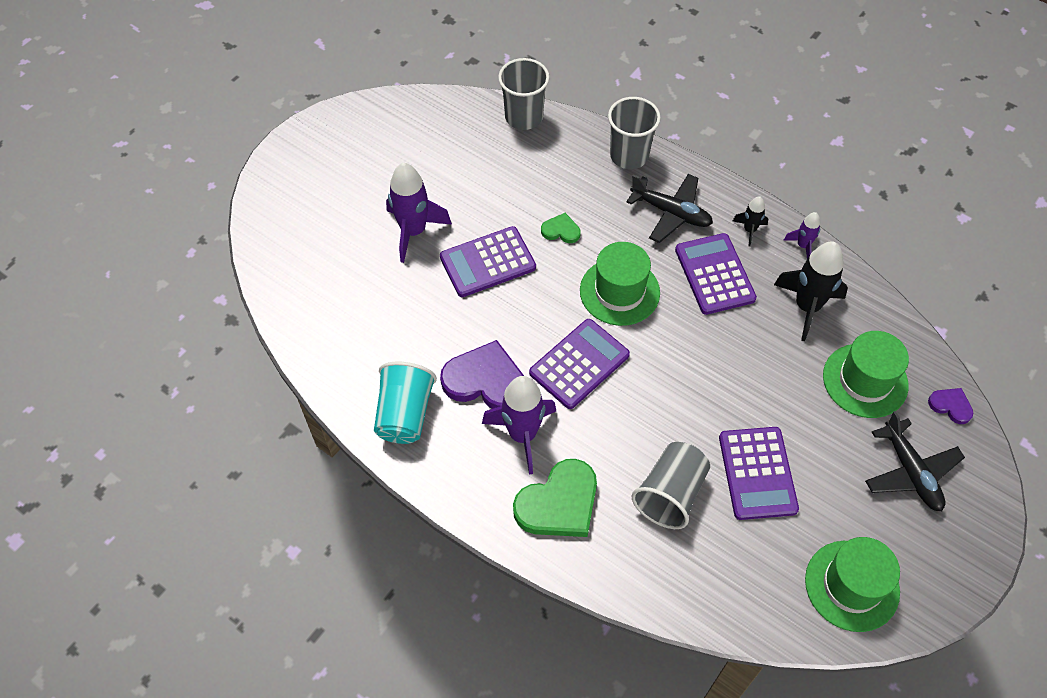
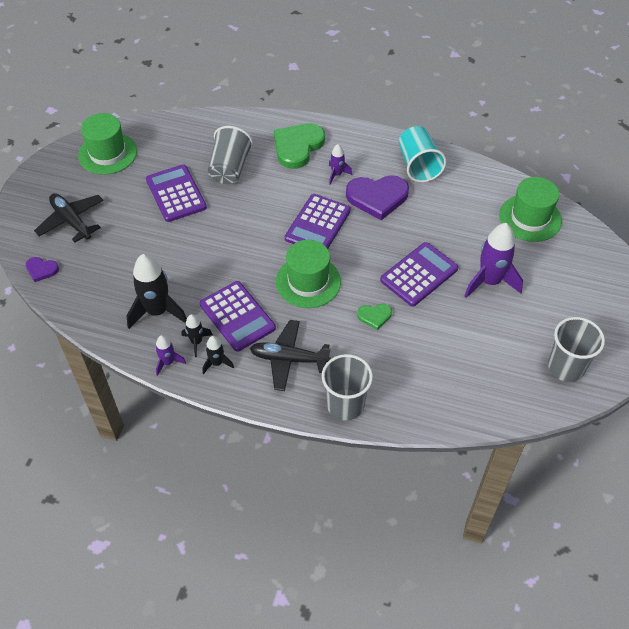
camera: 160 degrees right, 5 degrees down
purple rocket [482,376,556,475] -> purple rocket [329,144,352,184], size x0.51
grey cup [498,58,549,130] -> grey cup moved to [548,317,605,382]
green hat [823,331,909,418] -> green hat moved to [499,177,562,242]
none -> black rocket [182,314,213,357]

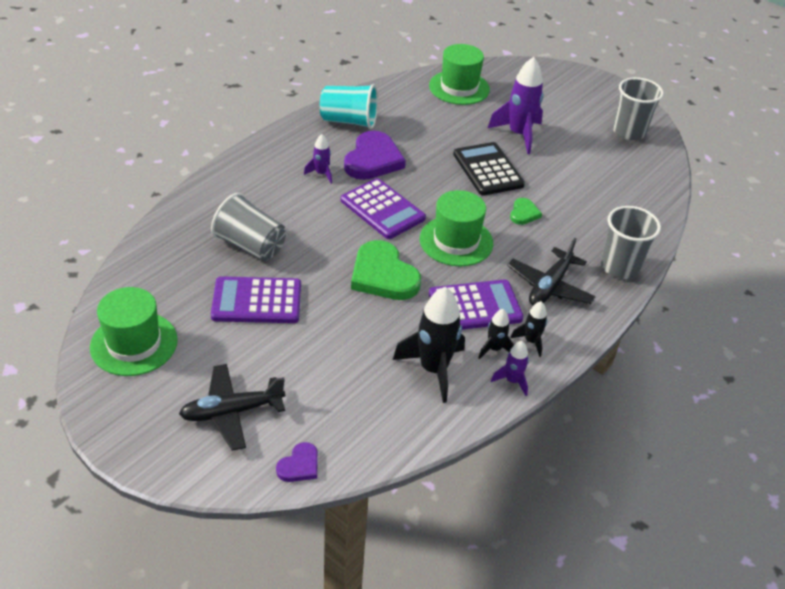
camera: 70 degrees left, 10 degrees down
green heart [274,123,325,169] -> green heart moved to [351,240,421,300]
purple calculator [380,242,459,306] -> black calculator [453,142,525,195]

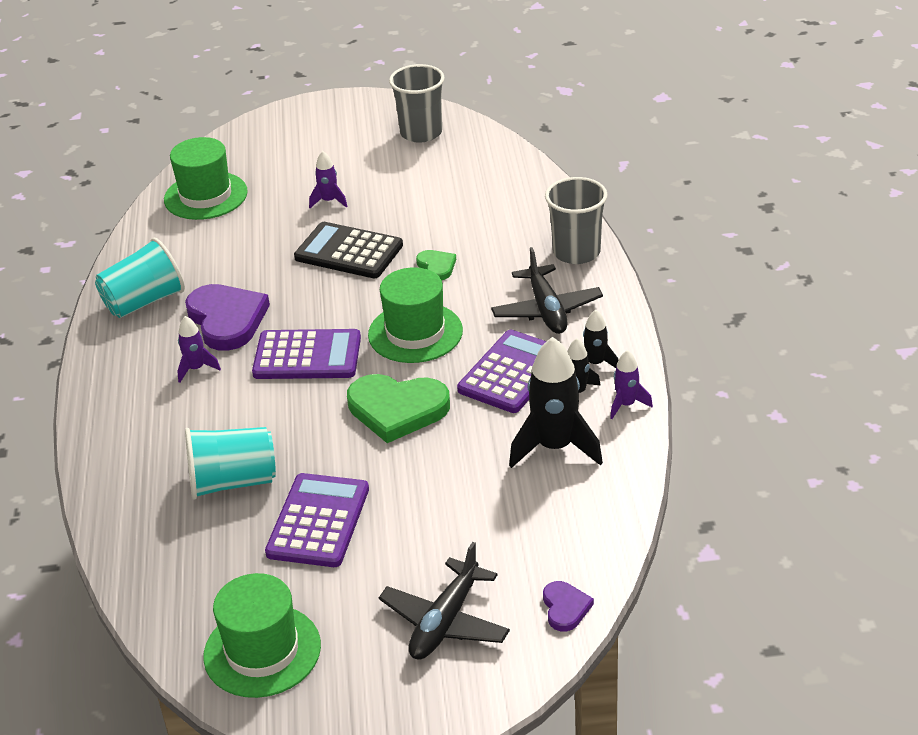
camera: 40 degrees left, 5 degrees down
grey cup [211,193,286,261] -> turquoise cup [185,427,276,499]
purple calculator [211,276,301,323] -> purple calculator turned 150 degrees clockwise [265,473,369,567]
purple rocket [488,57,544,154] -> purple rocket [309,151,348,208], size x0.51

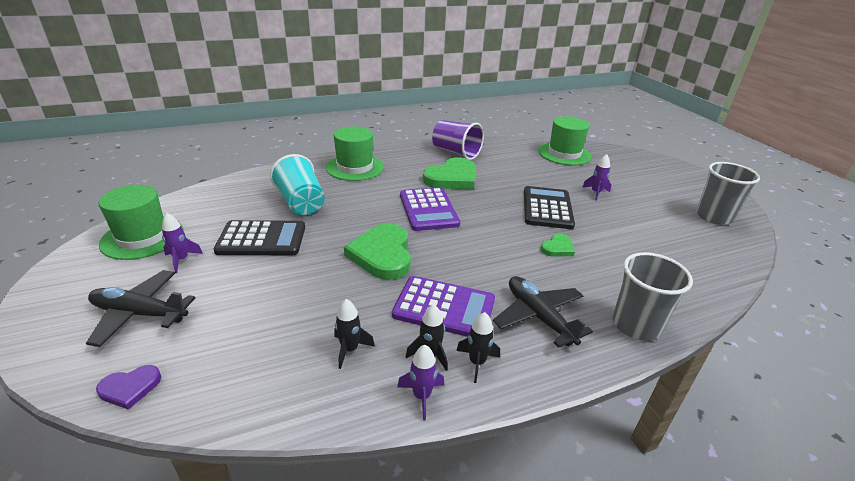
camera: 70 degrees right, 5 degrees down
turquoise cup [95,238,185,318] -> purple cup [432,120,484,160]
purple rocket [177,316,221,383] -> purple rocket moved to [162,213,203,273]
purple heart [185,284,270,351] -> green heart [423,157,476,189]
purple calculator [265,473,369,567] -> black calculator [214,220,305,255]
green hat [368,267,463,363] -> green hat moved to [326,126,384,181]
black plane [491,247,603,334] -> black plane turned 90 degrees clockwise [493,276,593,348]
black rocket [509,337,603,468] -> black rocket [334,299,375,369], size x0.51

